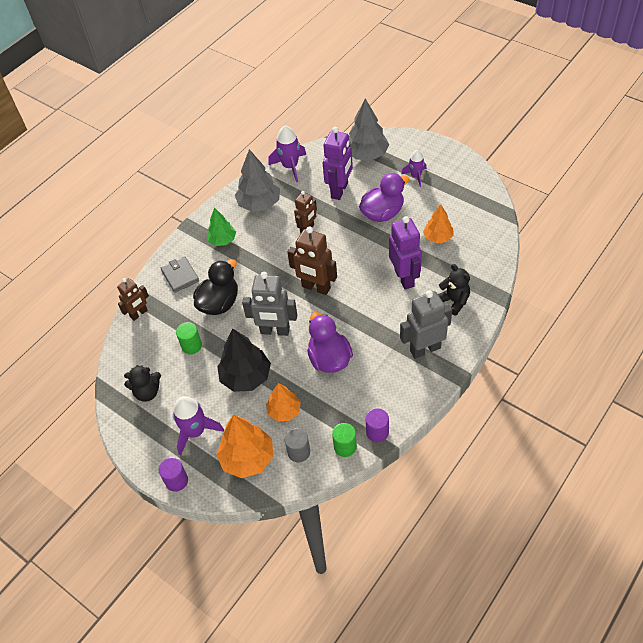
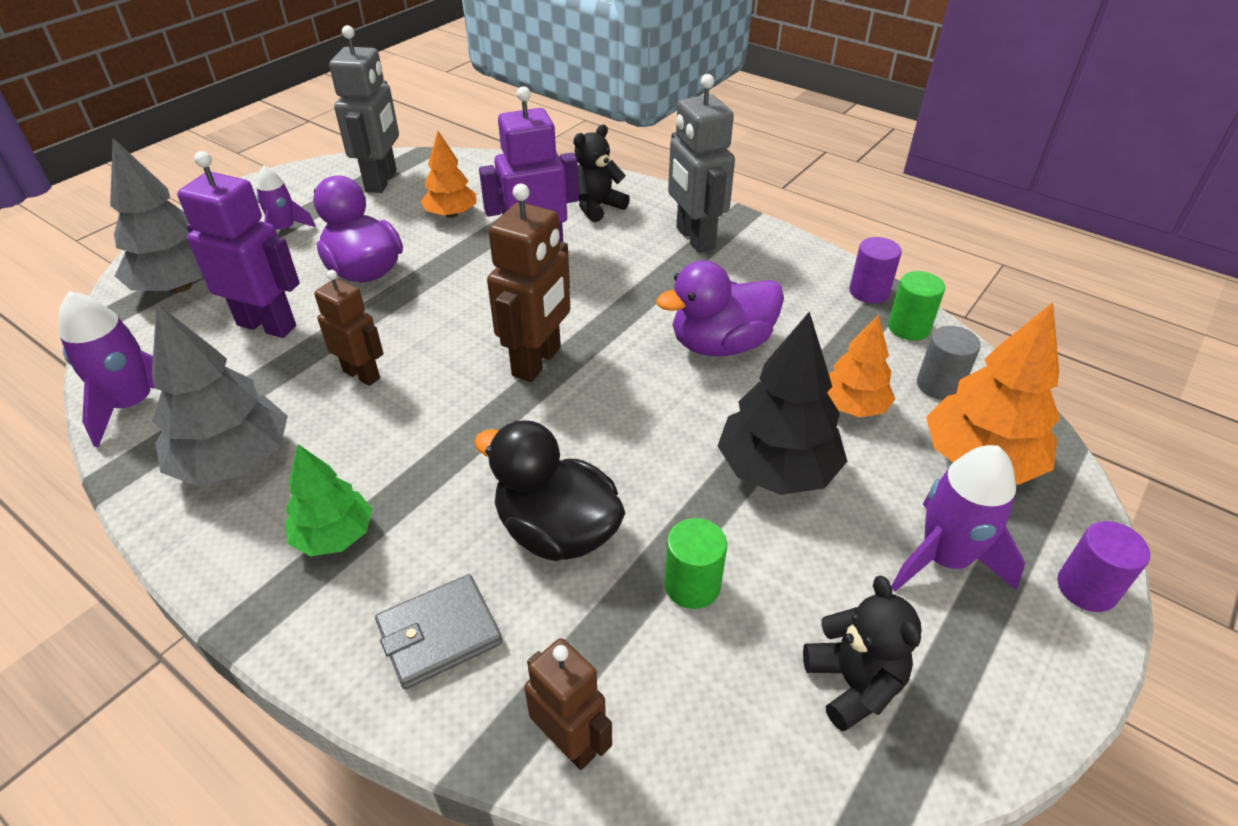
camera: 95 degrees left, 10 degrees down
grey robot [242,272,297,336] -> grey robot moved to [329,25,399,193]

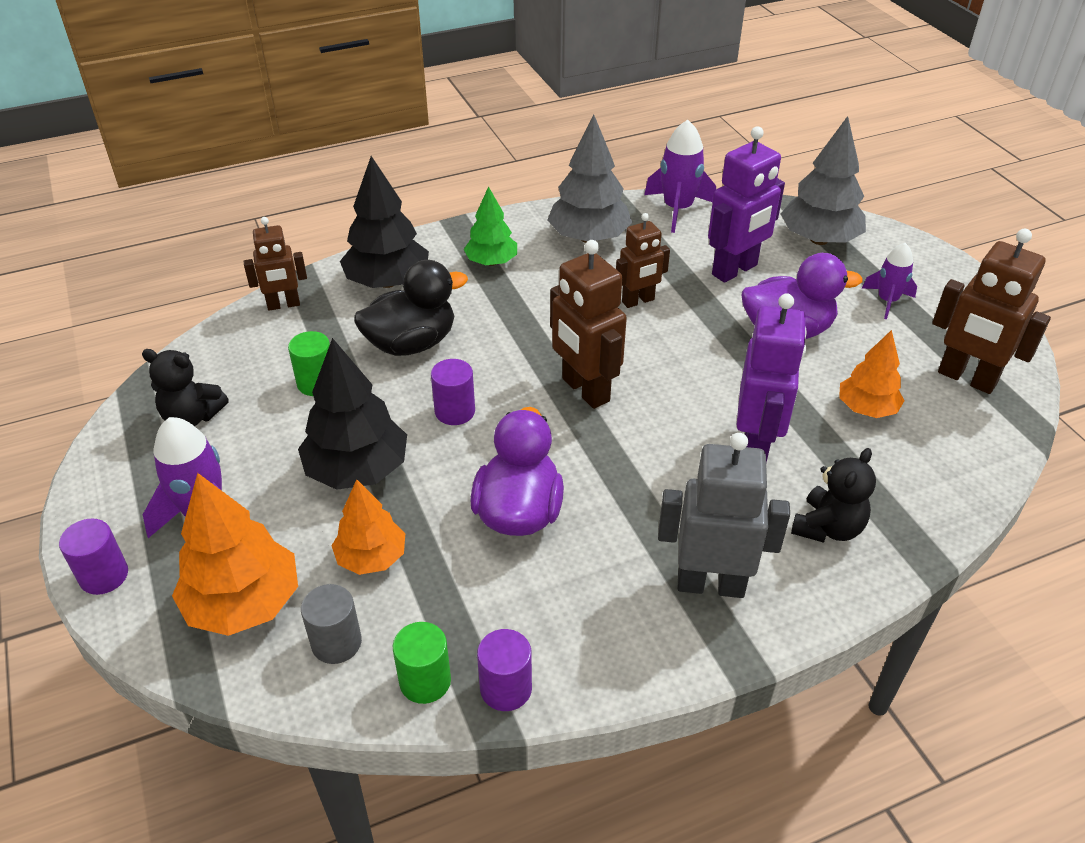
camera: 120 degrees right, 0 degrees up
grey robot [329,25,399,193] -> brown robot [932,229,1051,394]
grey wallet [375,574,503,689] -> black tree [340,156,429,288]
black teddy bear [573,125,630,222] -> black teddy bear turned 45 degrees clockwise [791,448,876,543]
none -> purple cylinder [431,359,475,425]

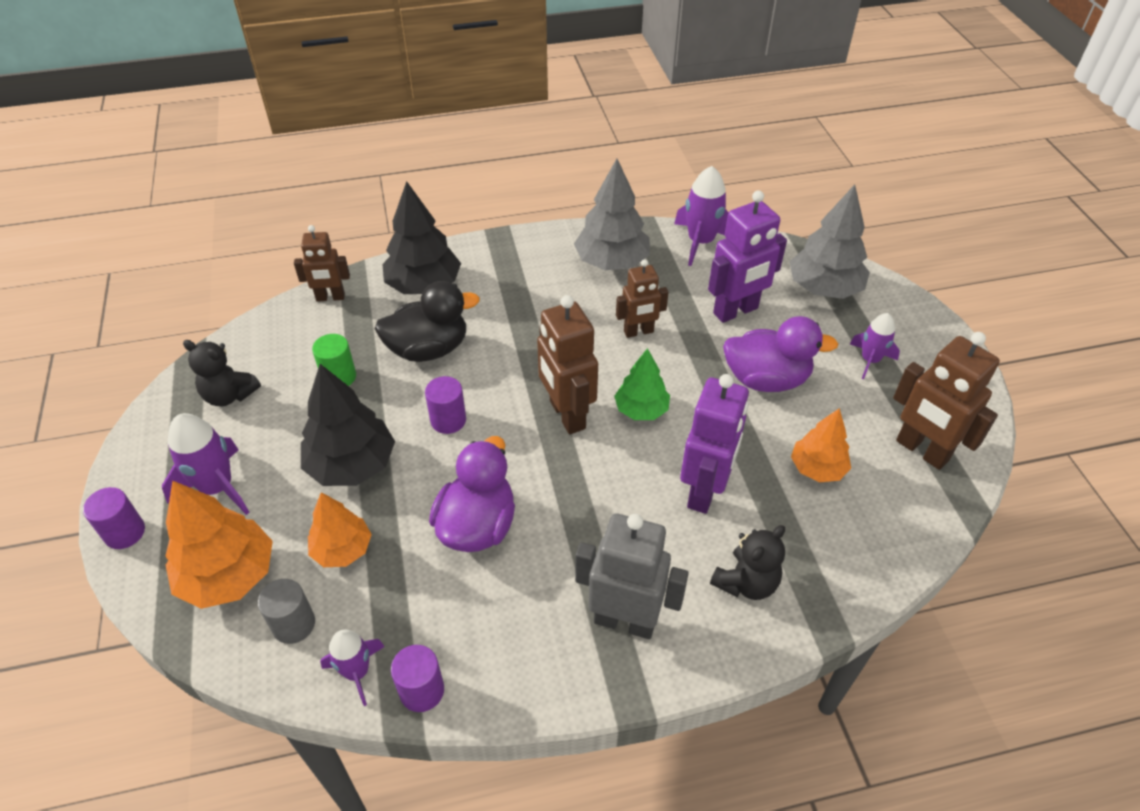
camera: 10 degrees right, 5 degrees up
green cylinder [393,622,451,704] -> purple rocket [320,629,385,706]
green tree [464,186,517,266] -> green tree moved to [614,348,670,420]

